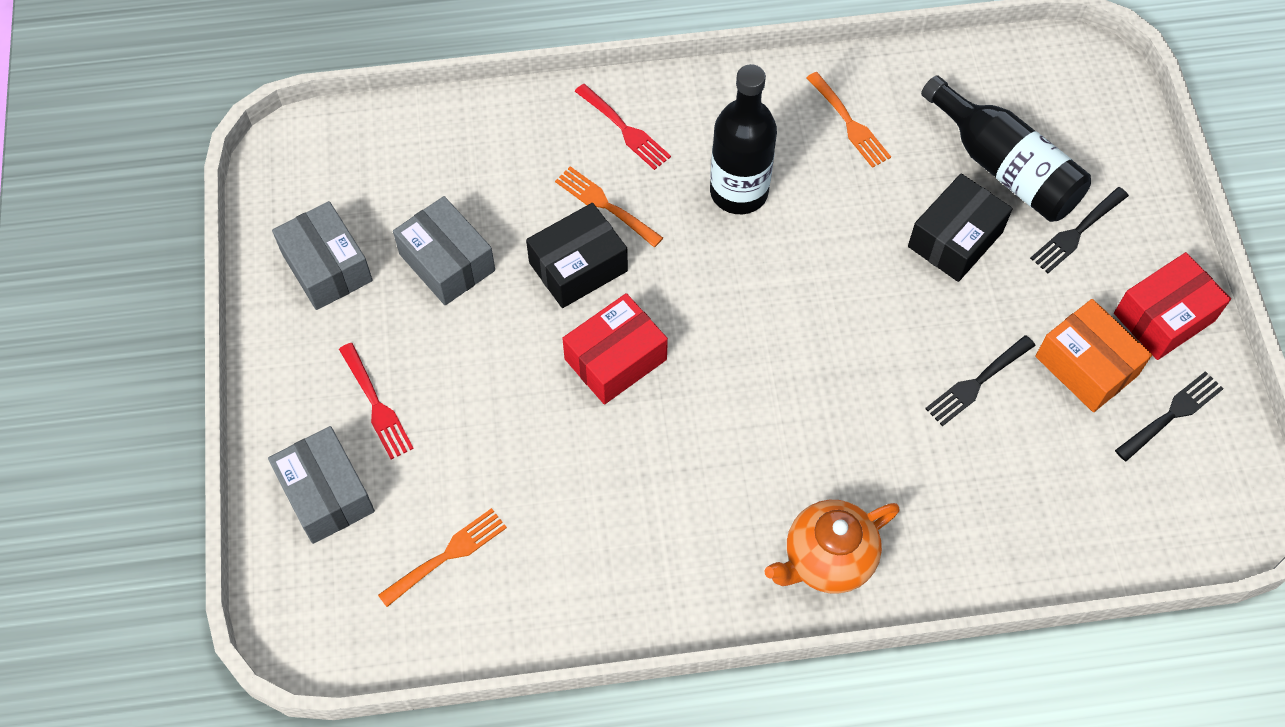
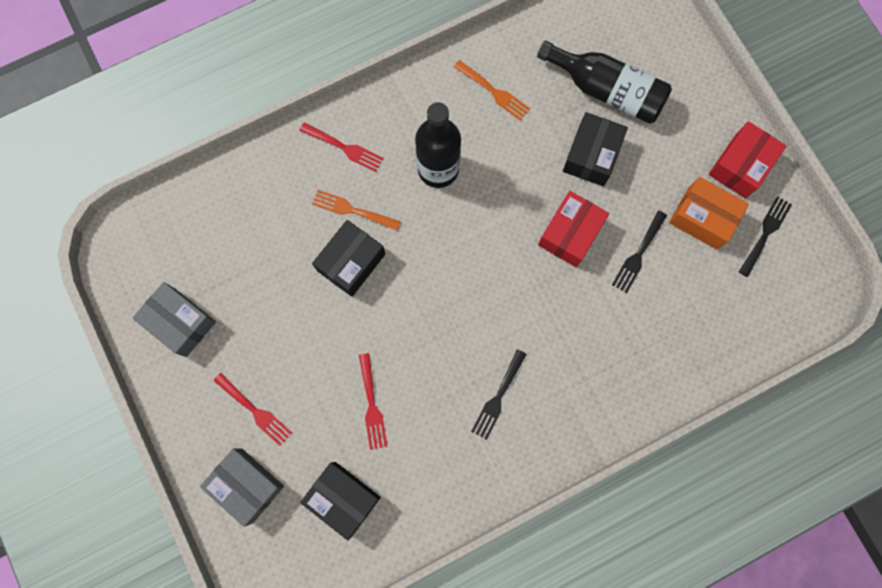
camera: 20 degrees left, 15 degrees up
orange fork [378,508,507,607] -> black box [300,462,381,540]
grey box [393,196,495,305] -> none
red box [562,293,668,404] -> red box moved to [538,191,609,267]
orange teapot [764,500,900,594] -> none
black fork [1030,187,1129,273] -> black fork moved to [471,349,526,440]
none -> red fork [359,353,387,450]

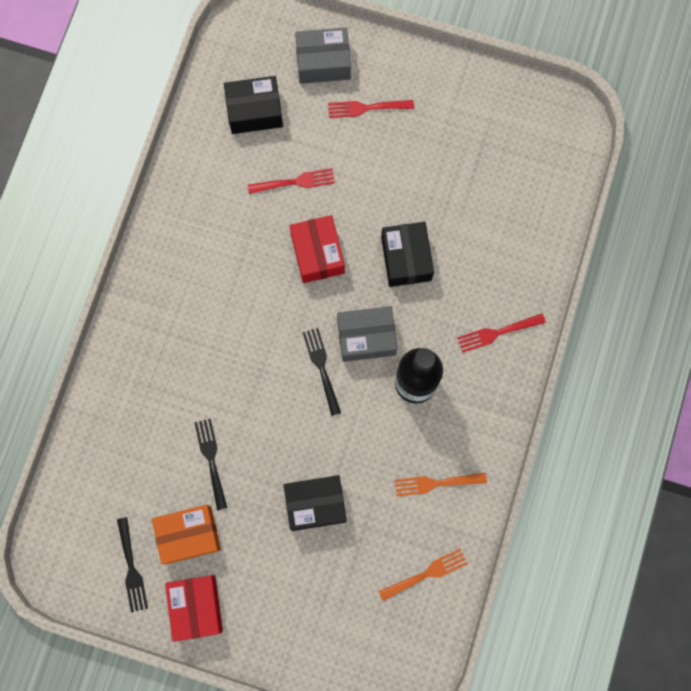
camera: 135 degrees right, 0 degrees up
grey box [133,282,216,357] -> grey box moved to [337,306,397,362]
orange fork [312,189,401,231] -> orange fork moved to [378,548,468,601]
red fork [359,353,387,450] -> red fork turned 135 degrees clockwise [248,168,335,194]
black fork [471,349,526,440] -> black fork moved to [303,328,341,416]
black bottle [537,40,672,124] -> none
red box [538,191,609,267] -> red box moved to [290,215,345,283]
black box [563,112,628,186] -> black box turned 75 degrees counterclockwise [284,475,347,531]

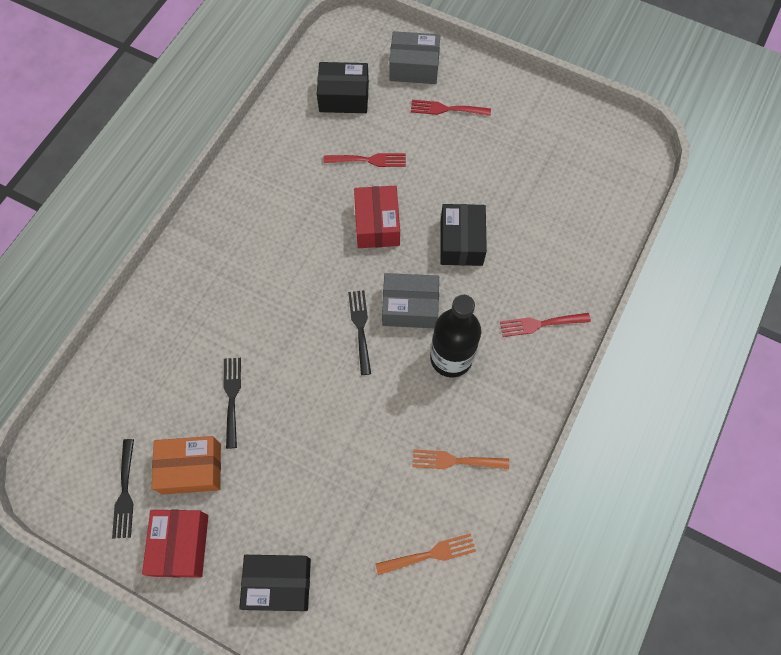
camera: 10 degrees right, 10 degrees down
black box [284,475,347,531] -> black box moved to [239,555,311,611]

